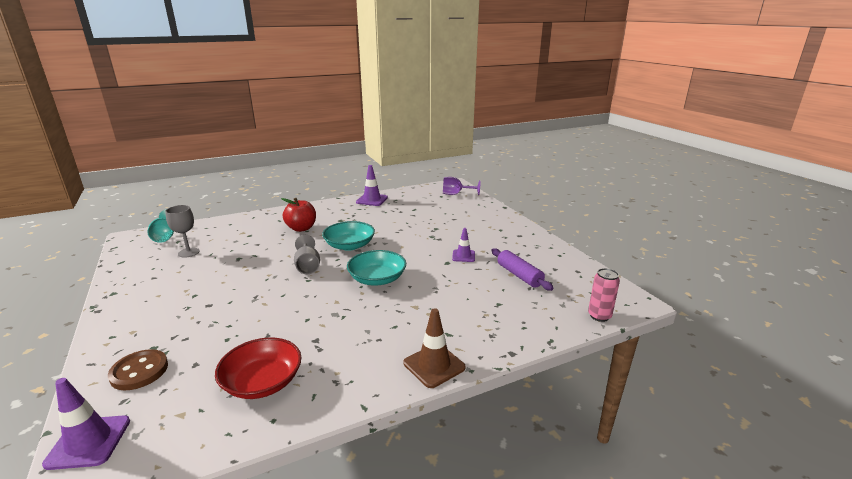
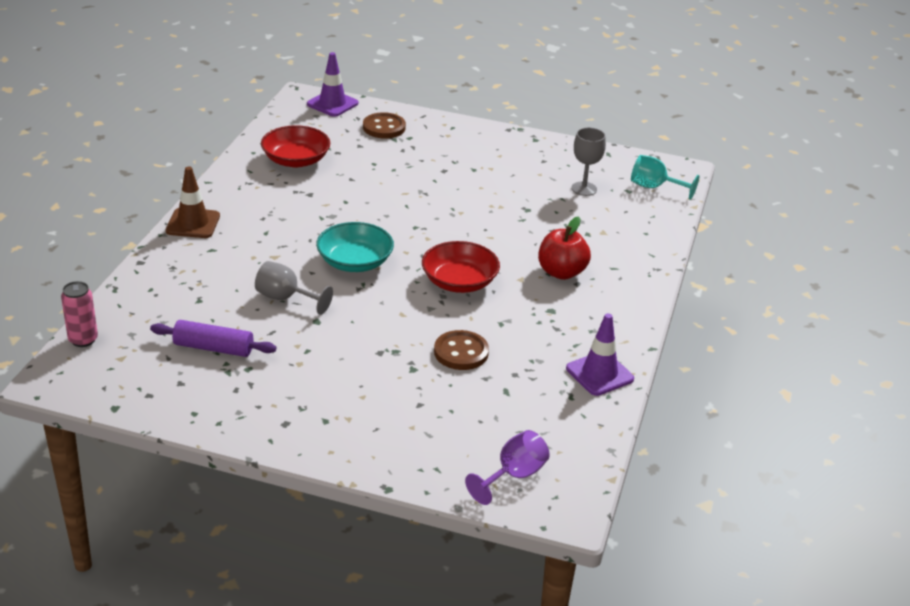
camera: 130 degrees right, 10 degrees up
grey goblet [294,235,320,274] -> grey goblet moved to [255,261,333,315]
turquoise bowl [322,221,375,251] -> red bowl [422,241,500,293]
purple traffic cone [452,228,475,262] -> none
none -> brown button [434,330,489,370]

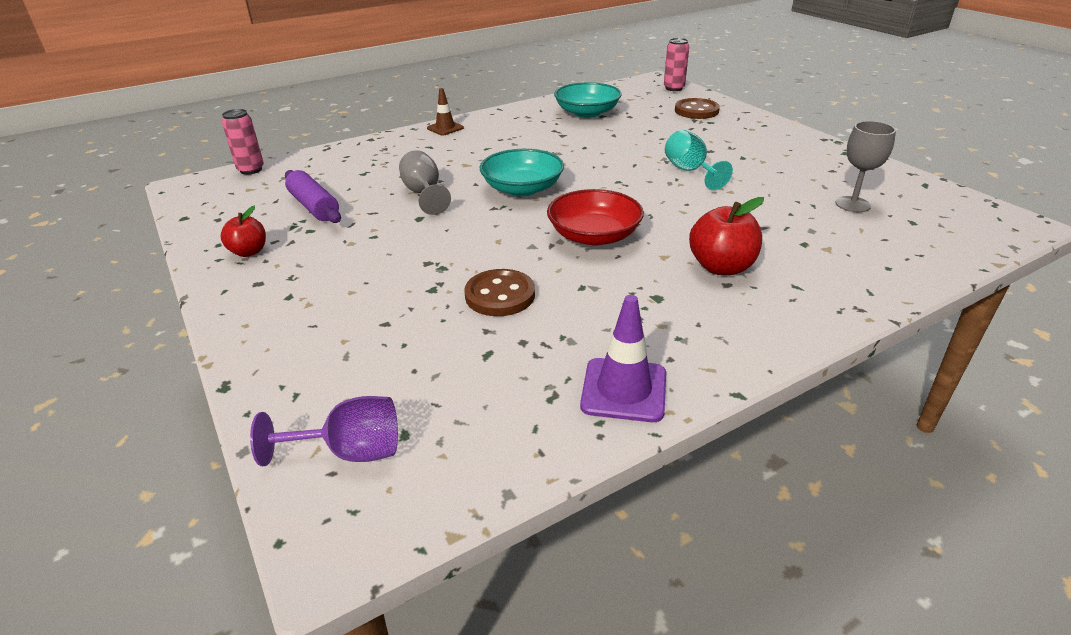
camera: 45 degrees right, 0 degrees up
brown traffic cone [166,166,220,238] -> brown traffic cone [427,88,464,135], size x0.66
red bowl [261,125,330,167] -> turquoise bowl [554,82,622,118]
purple traffic cone [307,52,359,117] -> pink can [664,38,689,91]
turquoise goblet [631,155,699,200] -> turquoise goblet moved to [665,130,733,190]
none -> red apple [220,206,266,257]

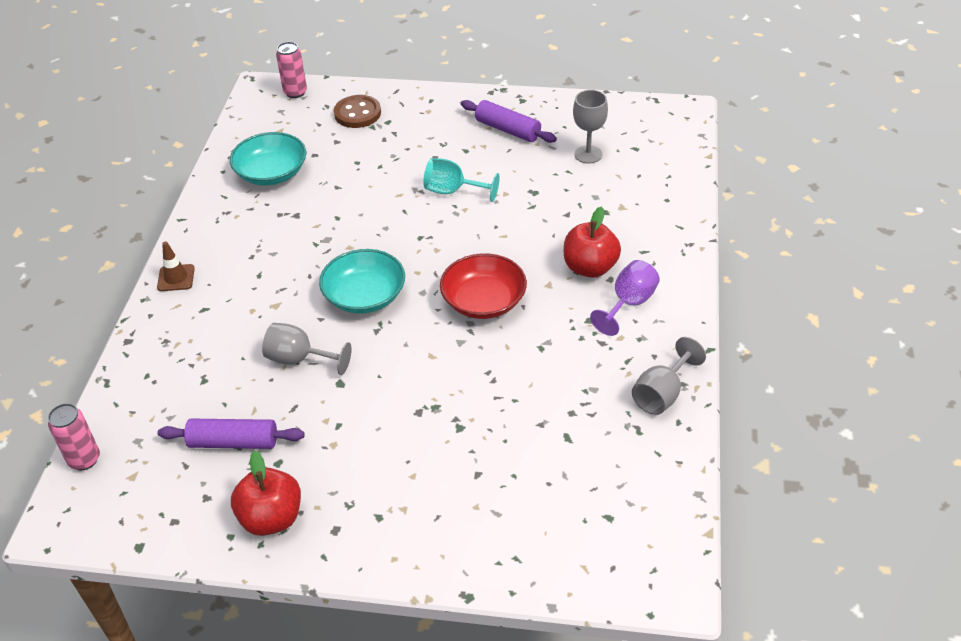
camera: 50 degrees left, 10 degrees up
red apple [220,206,266,257] -> red apple [231,451,301,536], size x1.56
purple goblet [250,396,398,466] -> purple goblet moved to [590,260,660,336]
brown button [464,269,535,316] -> none
purple traffic cone [580,295,666,422] -> grey goblet [632,337,706,415]
none -> purple rolling pin [461,100,557,143]

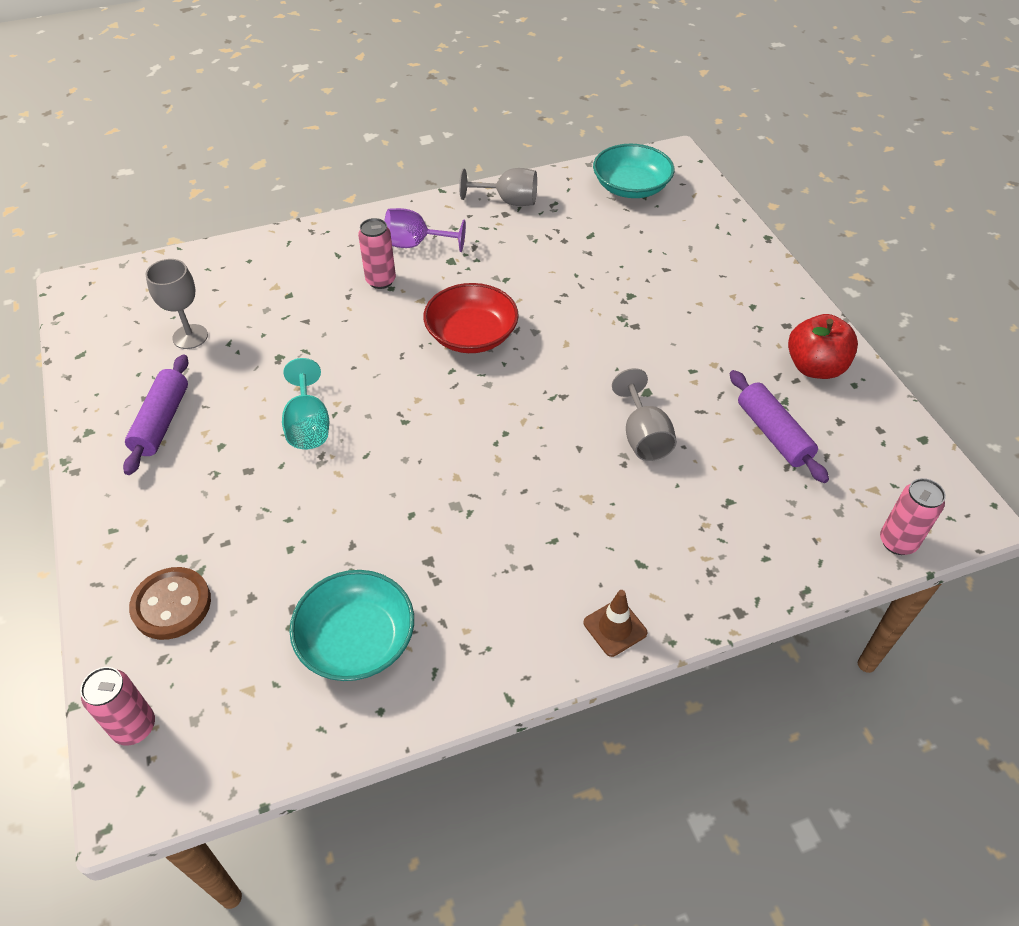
camera: 120 degrees left, 5 degrees up
turquoise bowl [319,249,405,314] -> turquoise bowl moved to [593,144,674,198]
red apple [564,207,621,278] -> pink can [358,218,396,289]

